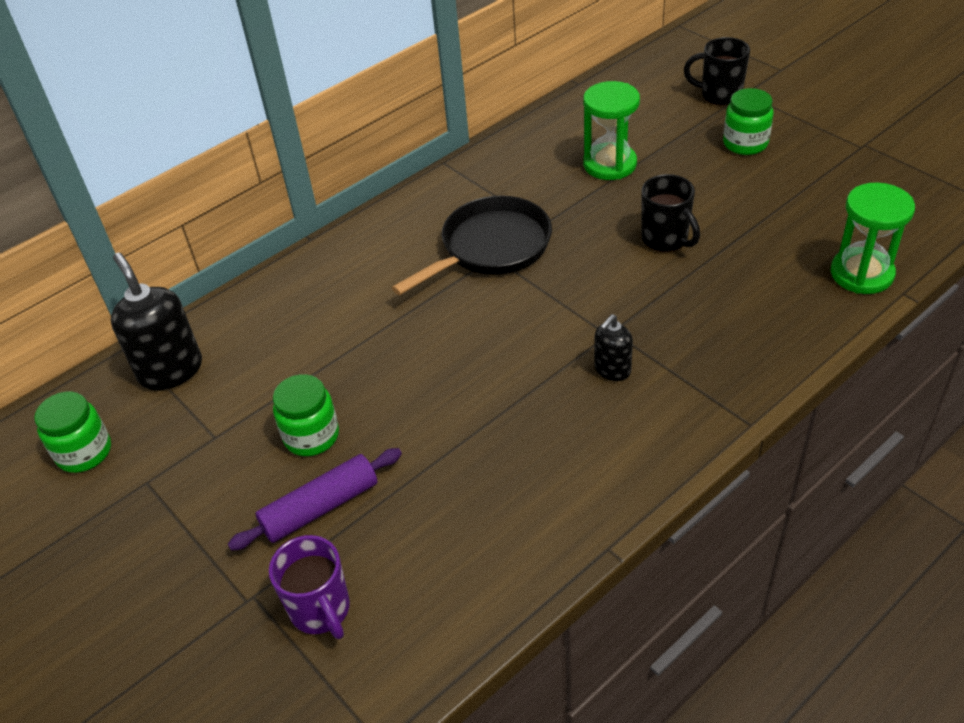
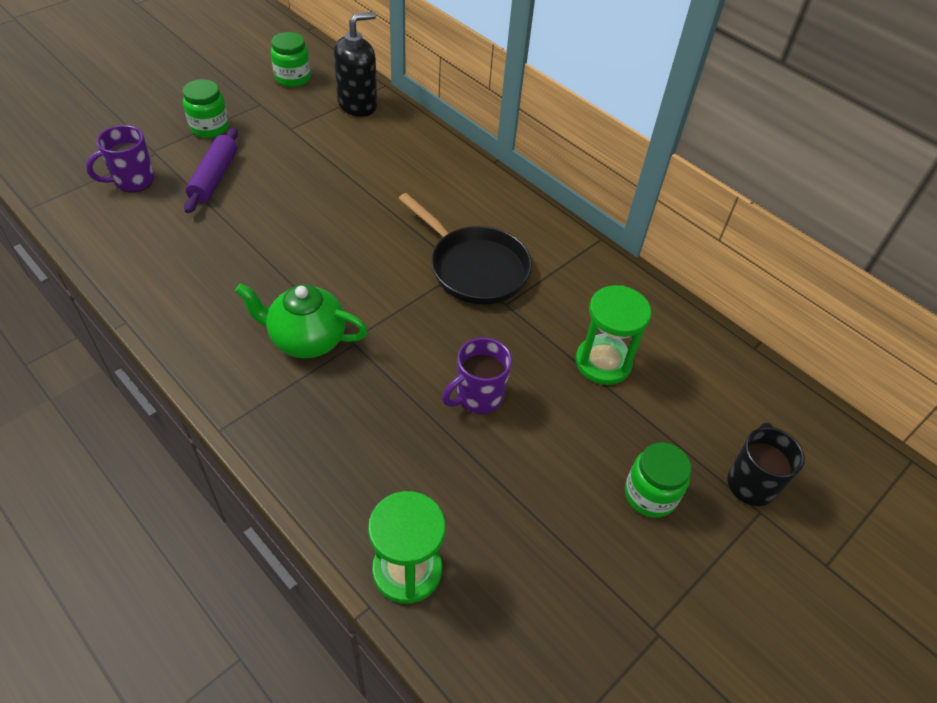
camera: 80 degrees right, 5 degrees up
purple rolling pin [228,448,402,551] -> purple rolling pin turned 45 degrees clockwise [184,128,238,213]
green jar [273,374,339,456] -> green jar moved to [183,79,229,138]
black soap dispenser [594,314,633,381] -> green teapot [235,283,368,358]
black mug [642,174,700,252] -> purple mug [442,337,512,414]

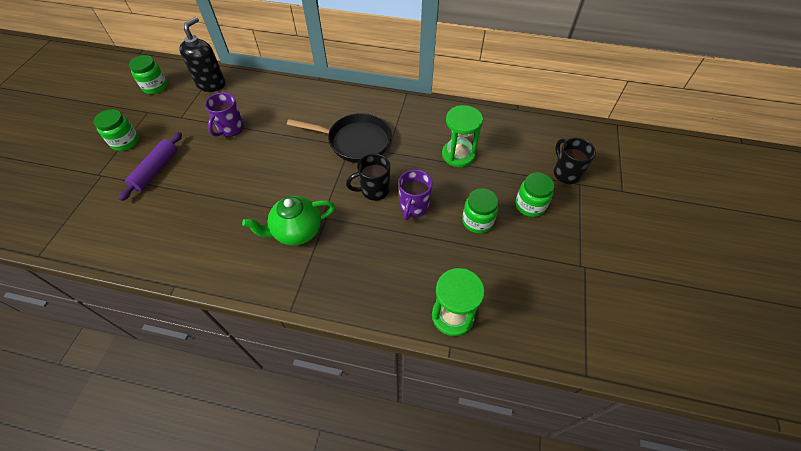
camera: 30 degrees left, 5 degrees up
purple mug [86,125,154,192] -> purple mug moved to [205,92,244,137]
purple rolling pin [184,128,238,213] -> purple rolling pin turned 45 degrees clockwise [119,132,182,201]
none -> black mug [346,154,390,201]
none -> green jar [462,188,499,233]

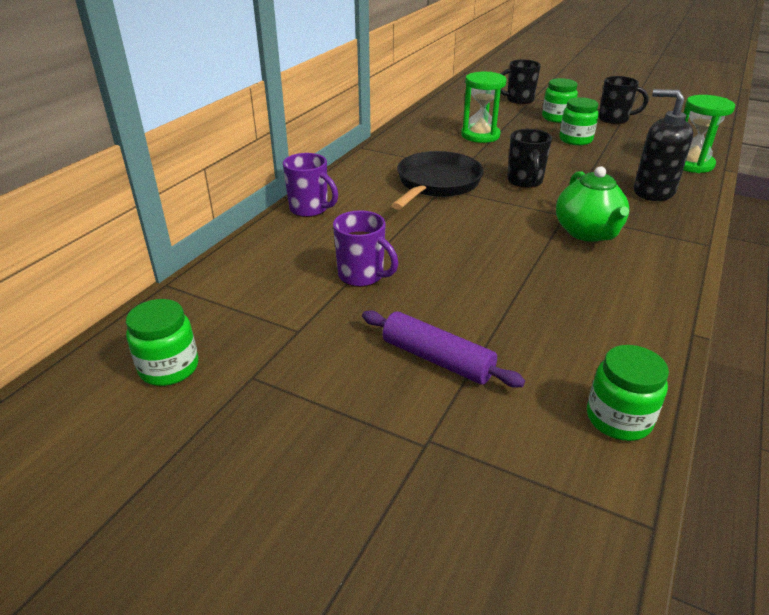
camera: 75 degrees left, 20 degrees down
green jar [94,109,139,151] -> green jar moved to [587,345,669,441]
black soap dispenser [179,17,225,92] -> black soap dispenser moved to [634,89,693,201]
purple mug [399,170,433,220] -> purple mug moved to [283,153,338,217]
none -> black mug [599,76,649,124]

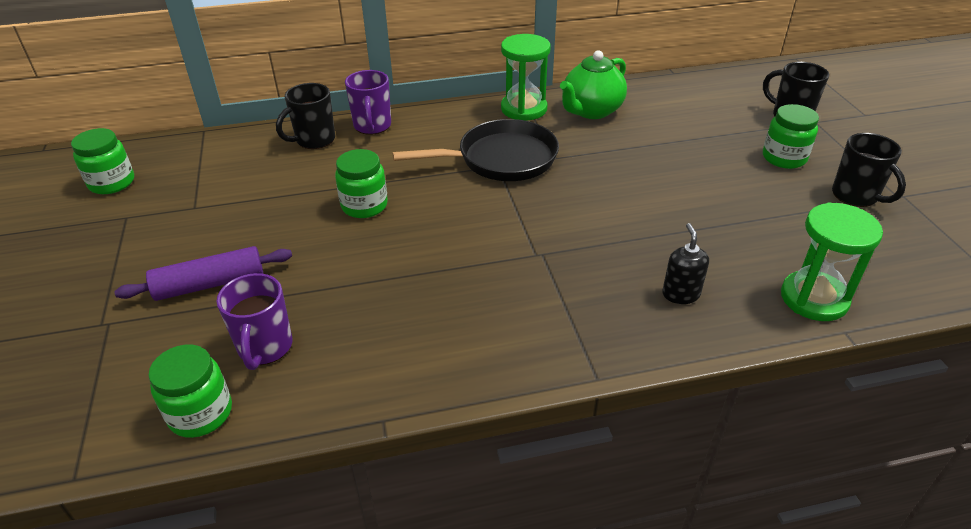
camera: 50 degrees right, 5 degrees up
purple mug [333,210,398,287] -> purple mug moved to [216,273,292,370]
purple rolling pin [362,310,525,387] -> purple rolling pin turned 75 degrees clockwise [114,246,292,301]
green hourglass [461,72,507,143] -> green hourglass moved to [501,34,551,121]
black mug [507,129,552,188] -> black mug moved to [276,83,335,149]
green teapot [556,166,629,242] -> green teapot moved to [560,50,627,119]
green jar [559,97,598,145] -> green jar moved to [335,149,388,218]
black soap dispenser [634,89,693,201] -> black soap dispenser [662,223,709,304], size x0.56

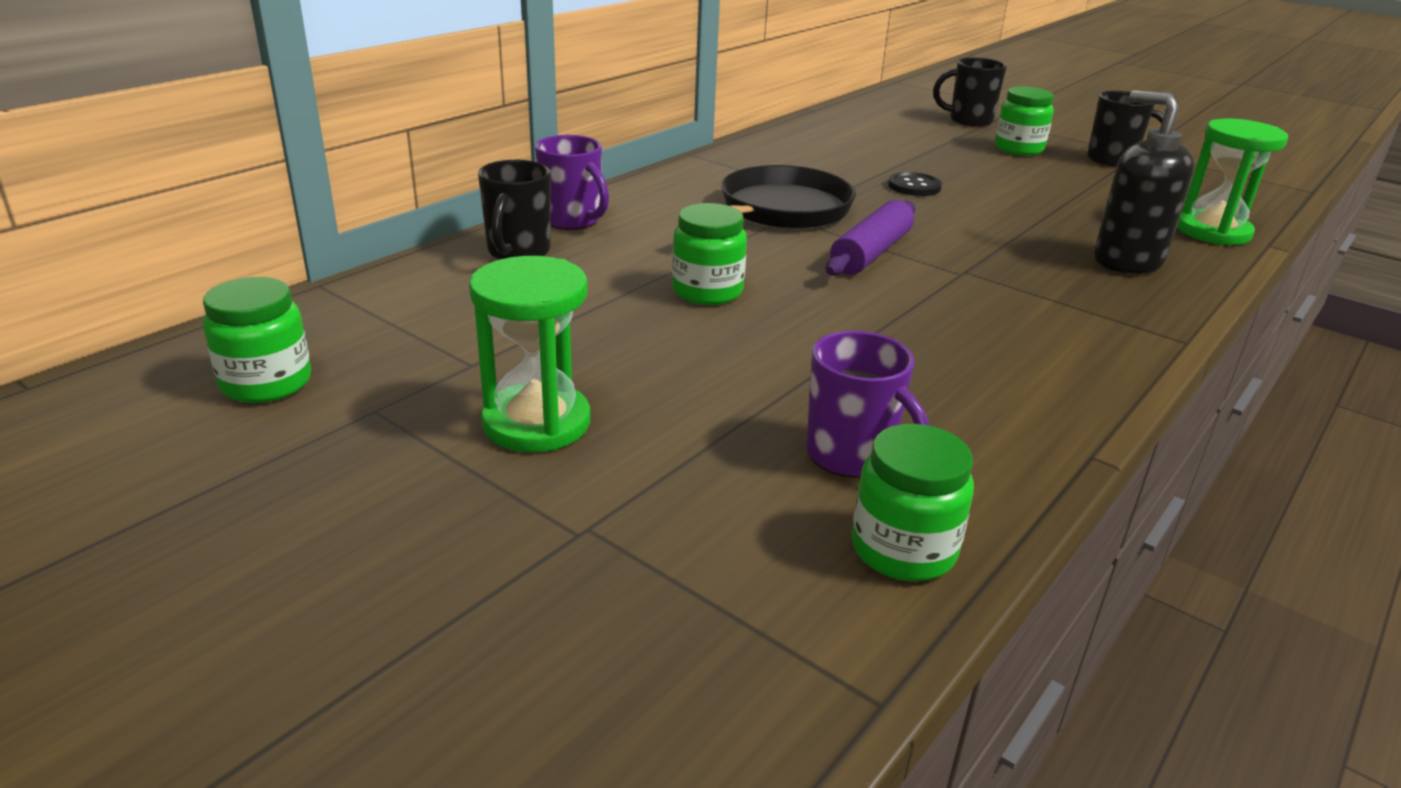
camera: 40 degrees left, 10 degrees down
purple rolling pin [114,246,292,301] -> purple rolling pin moved to [826,200,916,276]
green hourglass [501,34,551,121] -> green hourglass moved to [469,256,590,452]
green teapot [560,50,627,119] -> none
black soap dispenser [662,223,709,304] -> black soap dispenser [1094,90,1194,274], size x1.79
none -> black button [888,172,942,196]

